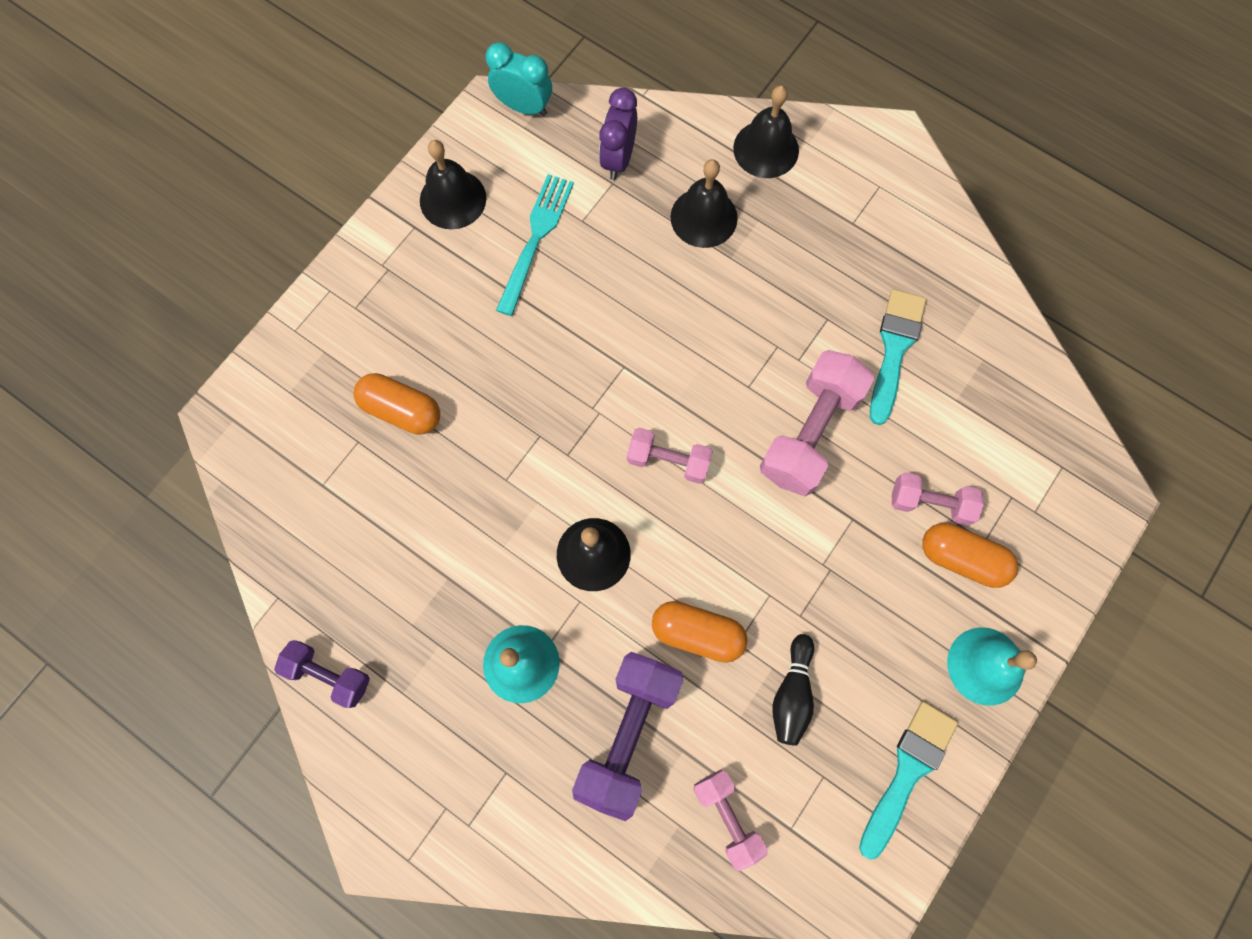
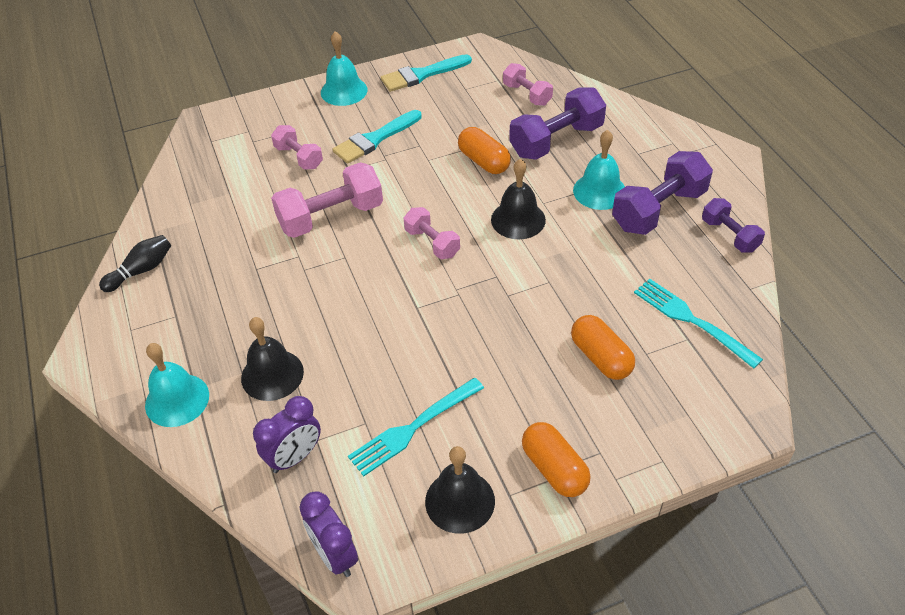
camera: 145 degrees left, 25 degrees down
turquoise clock [486,42,552,116] -> purple clock [299,491,358,577]
pink dumbbell [693,770,768,871] -> pink dumbbell turned 45 degrees counterclockwise [503,63,553,106]
black bell [733,86,799,178] -> turquoise bell [145,343,209,427]
black bowling pin [772,634,814,746] -> black bowling pin moved to [99,235,171,292]
turquoise brush [870,289,926,425] -> turquoise brush moved to [332,110,422,164]
orange capsule [922,523,1018,588] -> orange capsule moved to [522,422,591,497]
none -> purple dumbbell [612,151,713,235]
none -> turquoise fork [634,279,763,368]

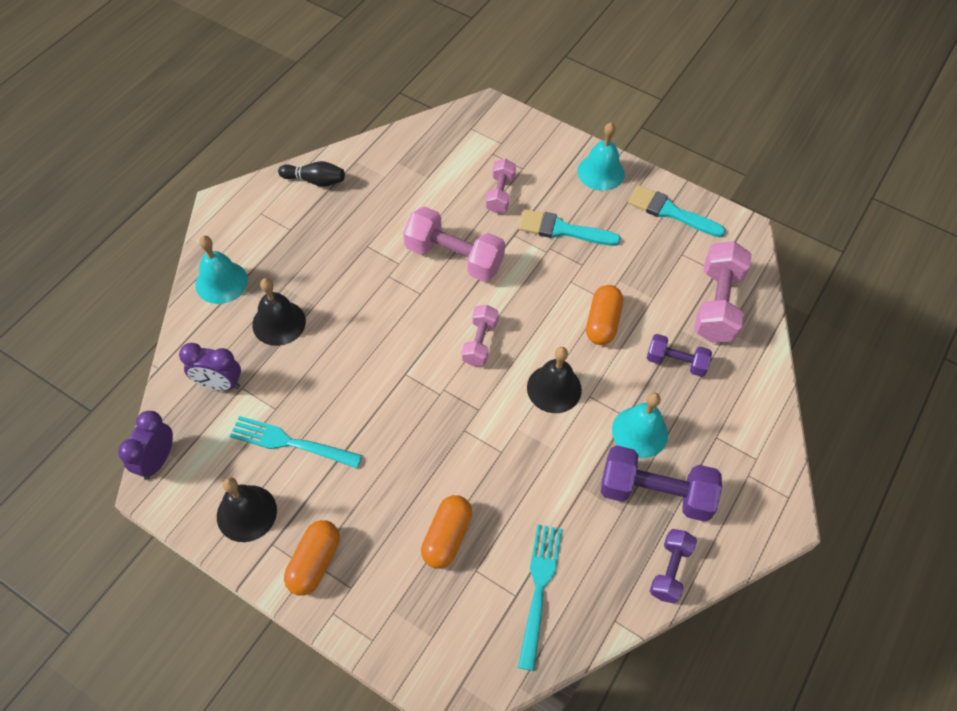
camera: 50 degrees right, 10 degrees up
pink dumbbell [503,63,553,106] -> pink dumbbell [694,241,752,343], size x1.71
purple dumbbell [509,87,606,160] -> purple dumbbell [647,334,712,377], size x0.59

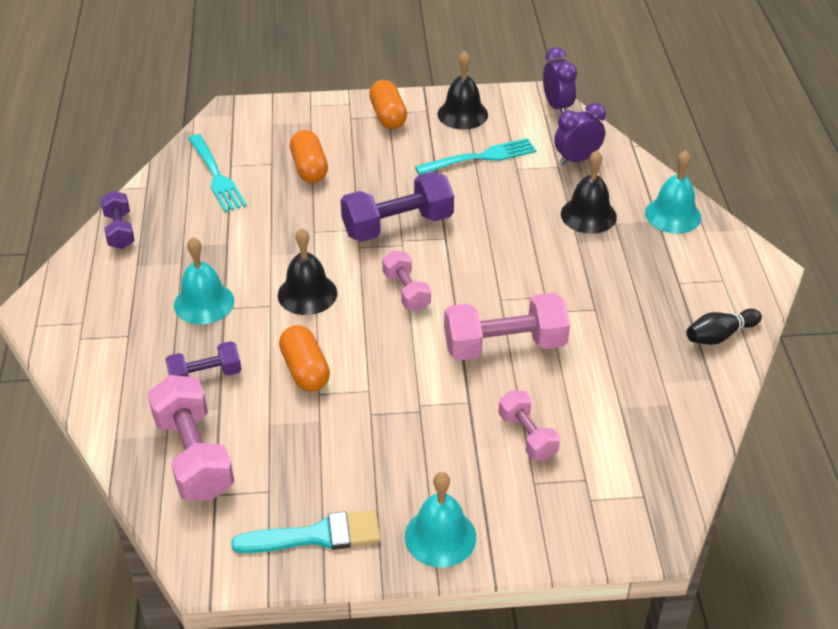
camera: 145 degrees right, 15 degrees down
turquoise brush [519,209,621,246] -> none
purple dumbbell [600,445,722,522] -> purple dumbbell moved to [341,172,454,242]

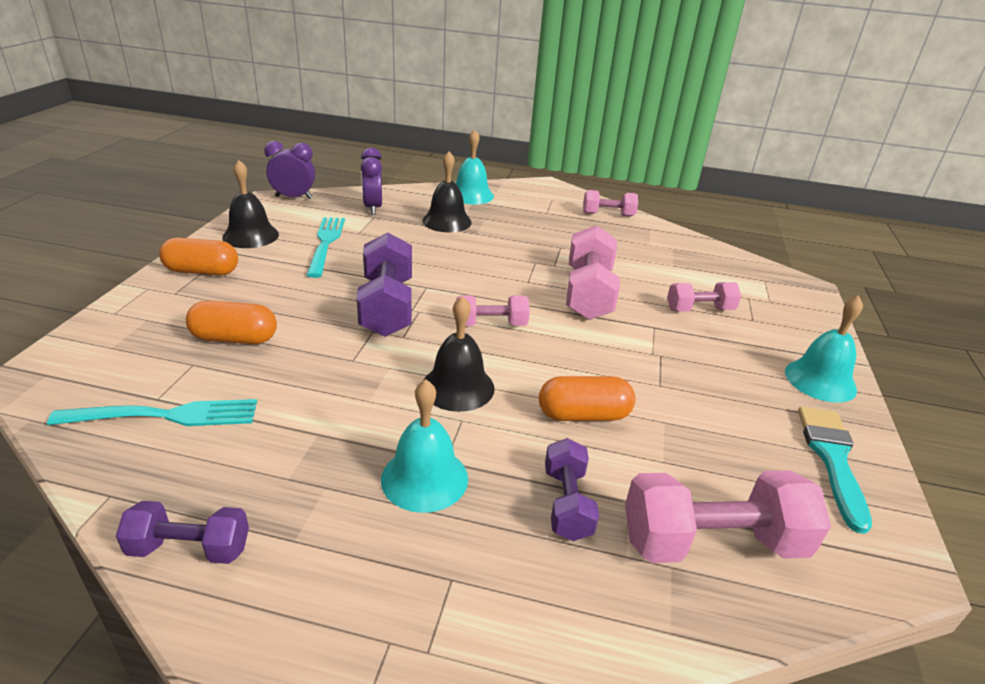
camera: 75 degrees left, 10 degrees down
black bowling pin [686,309,762,345] -> pink dumbbell [583,190,638,217]

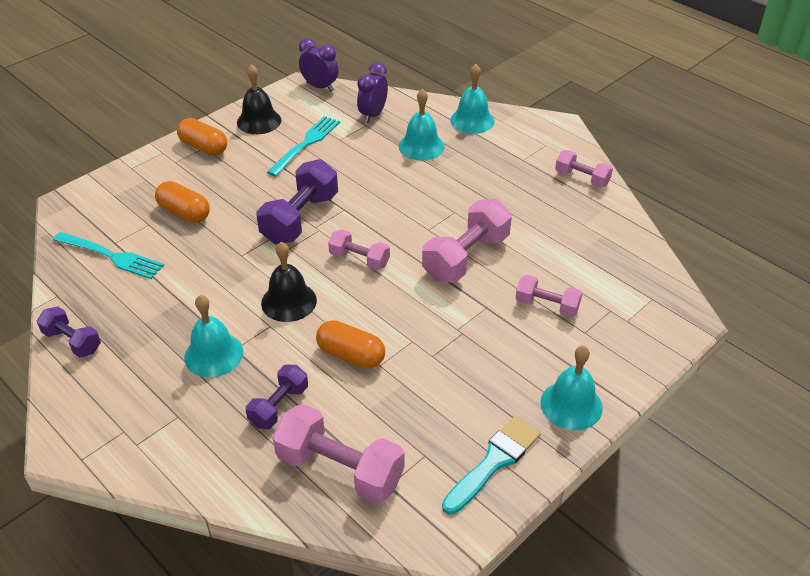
camera: 35 degrees right, 10 degrees up
black bell [422,151,472,233] -> turquoise bell [399,89,445,160]

